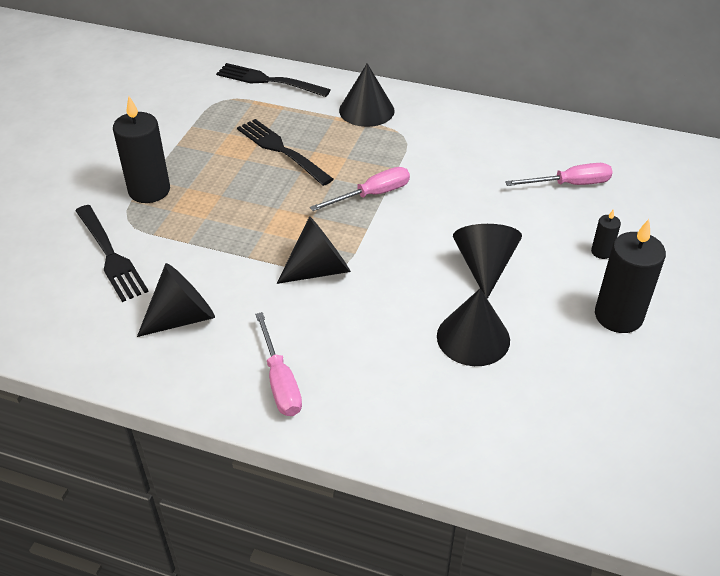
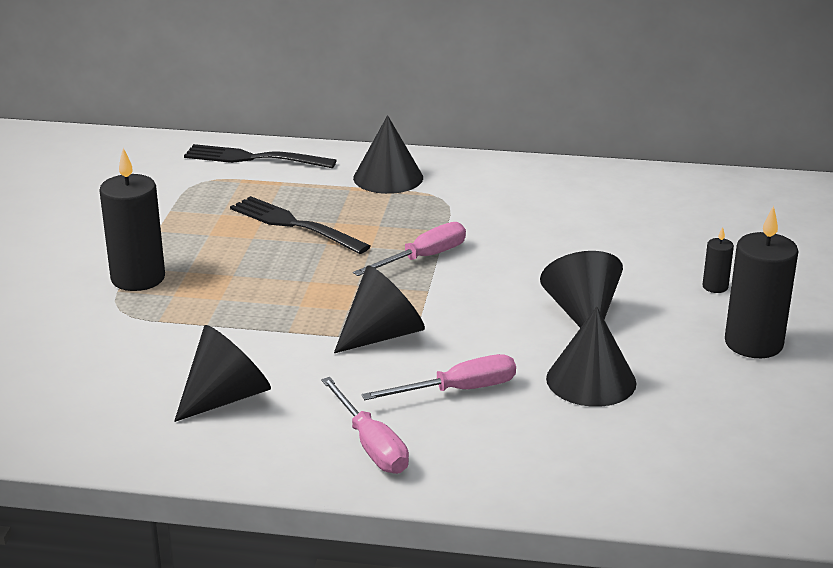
camera: 10 degrees left, 15 degrees down
black fork [75,205,149,302] -> none
pink screwdriver [505,163,613,186] -> pink screwdriver moved to [362,354,516,400]

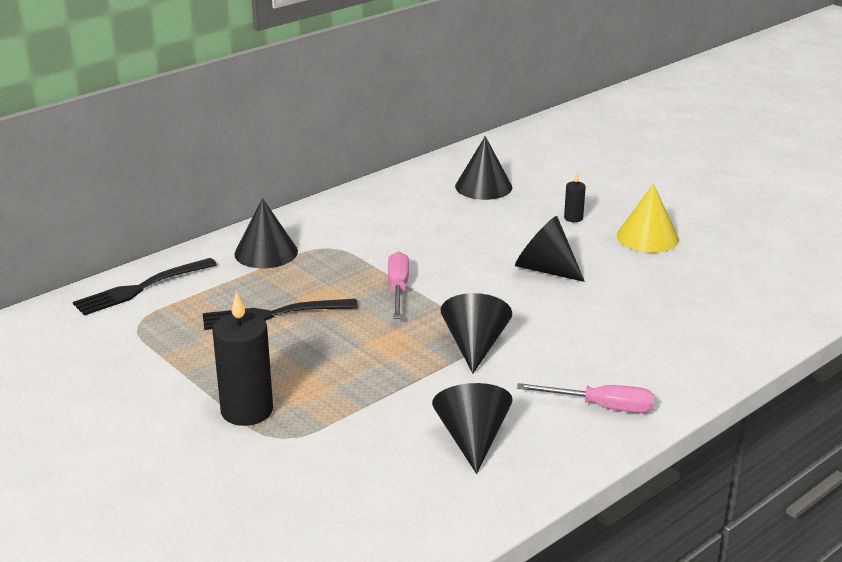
camera: 50 degrees left, 0 degrees up
pink screwdriver [362,354,516,400] -> none
black cone [546,307,637,407] -> black cone moved to [455,136,512,200]
black candle [725,205,798,358] -> yellow cone [617,184,679,253]

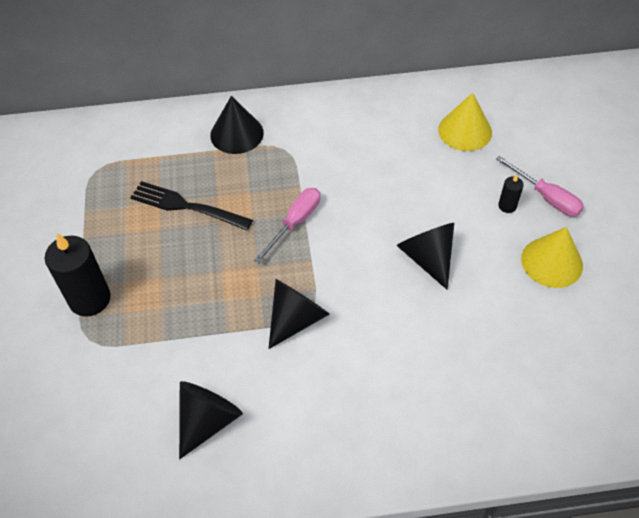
camera: 35 degrees right, 25 degrees up
black fork [73,258,217,316] -> none
black cone [455,136,512,200] -> yellow cone [438,93,492,151]
pink screwdriver [517,383,654,413] -> pink screwdriver moved to [496,156,584,217]

